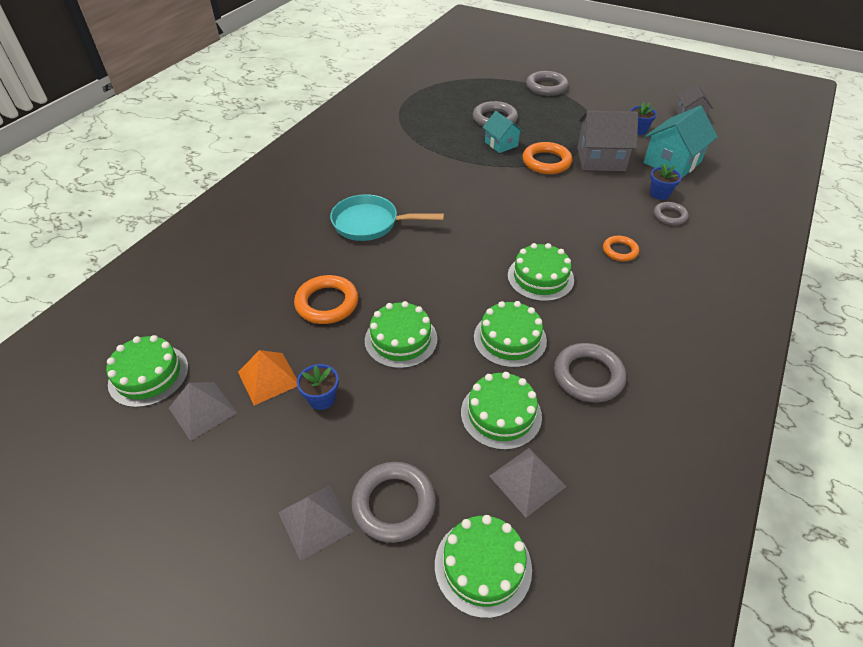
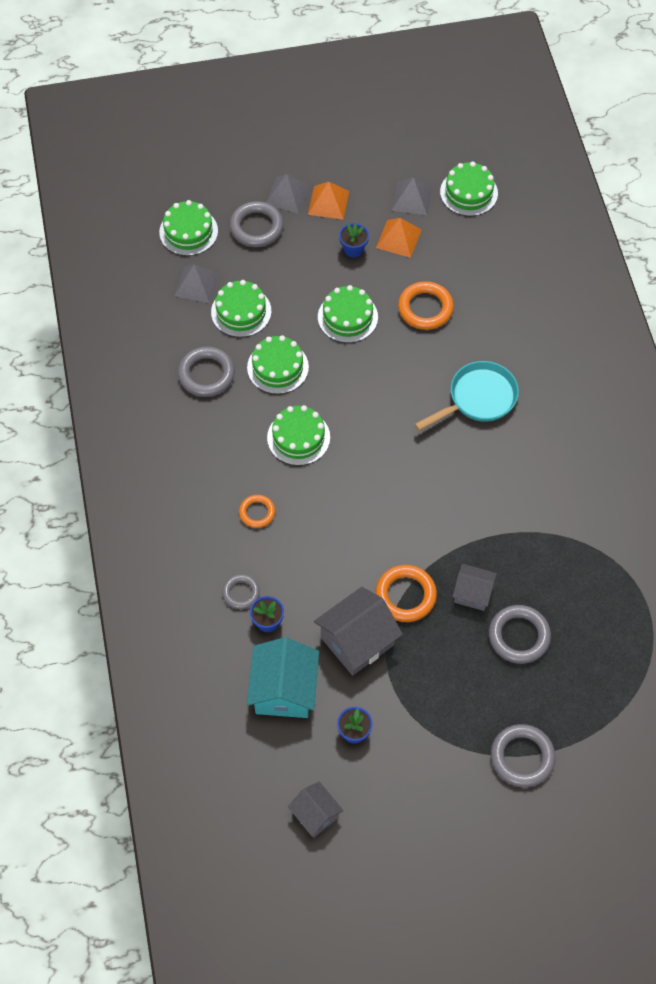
camera: 140 degrees right, 15 degrees up
turquoise house [483,111,523,153] -> grey house [452,564,497,611]
none -> orange pyramid [308,182,349,220]

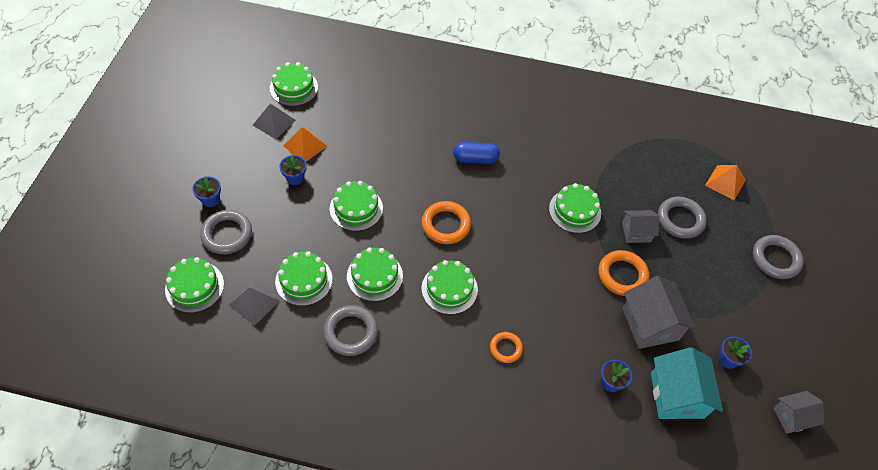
camera: 70 degrees left, 5 degrees down
grey ring [222,574,260,609] -> none
turquoise house [247,637,319,718] -> turquoise house turned 60 degrees clockwise [651,347,723,419]
grey pyramid [265,174,310,214] -> blue flower pot [192,176,221,207]
orange pyramid [308,182,349,220] -> orange pyramid moved to [705,165,746,200]
orange ring [398,281,454,330] -> orange ring moved to [422,201,471,244]
turquoise pan [415,361,519,431] -> blue capsule [453,142,500,164]
grey house [452,564,497,611] -> grey house turned 45 degrees clockwise [622,210,659,243]
none -> green cake [549,183,601,233]

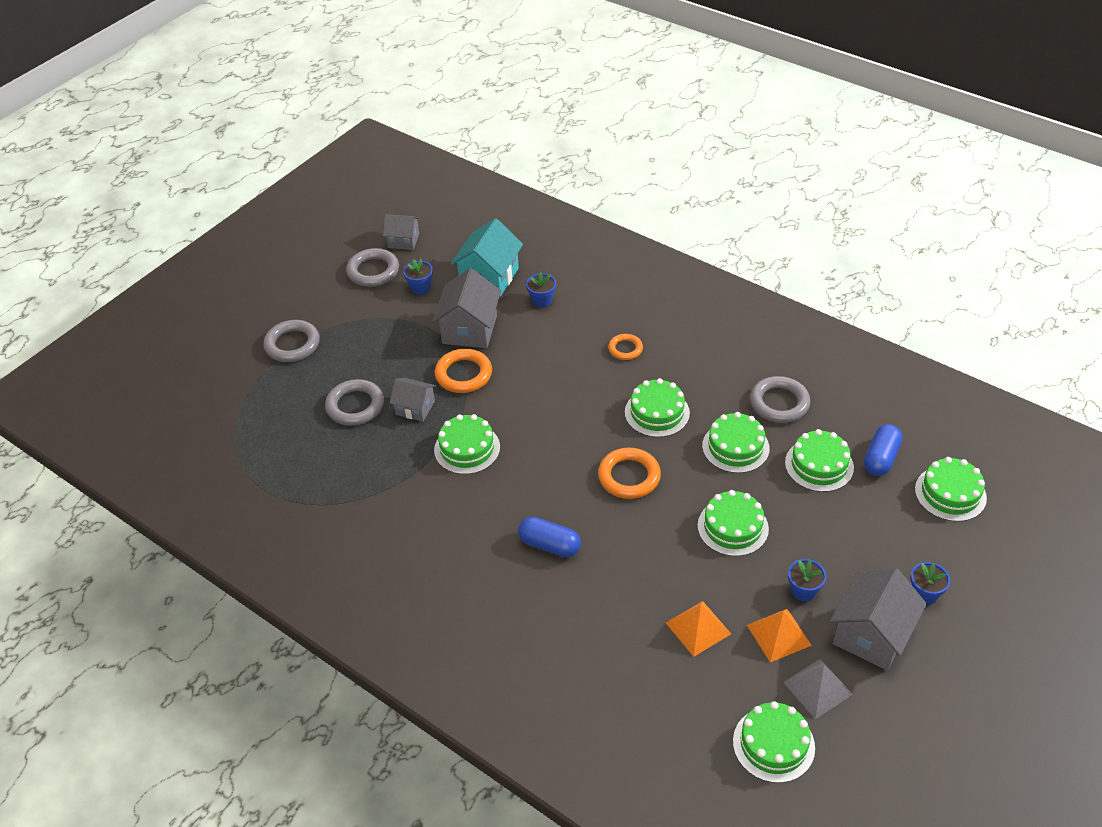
camera: 150 degrees left, 10 degrees down
grey ring [200,210,252,254] -> grey ring moved to [346,248,399,287]
grey pyramid [229,281,280,326] -> blue capsule [864,424,902,476]
orange pyramid [705,165,746,200] -> orange pyramid moved to [666,601,731,657]
none -> grey house [830,568,927,670]

